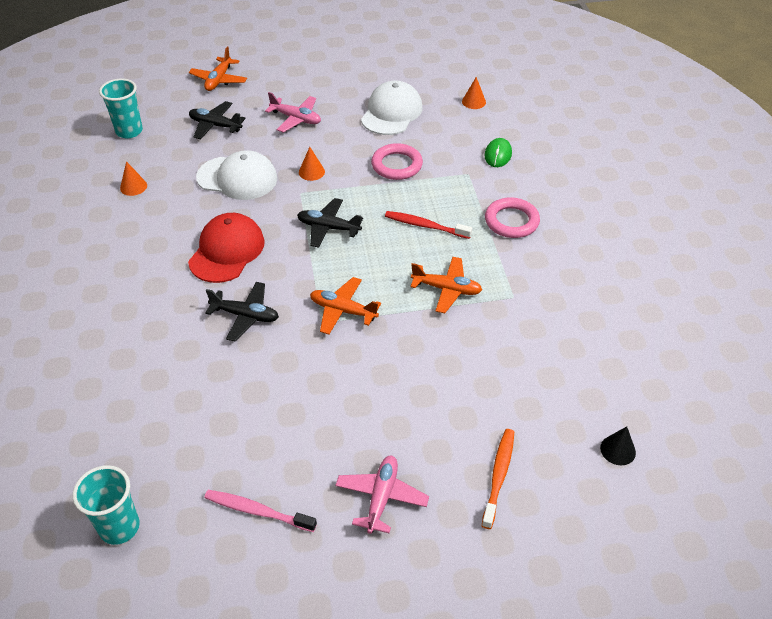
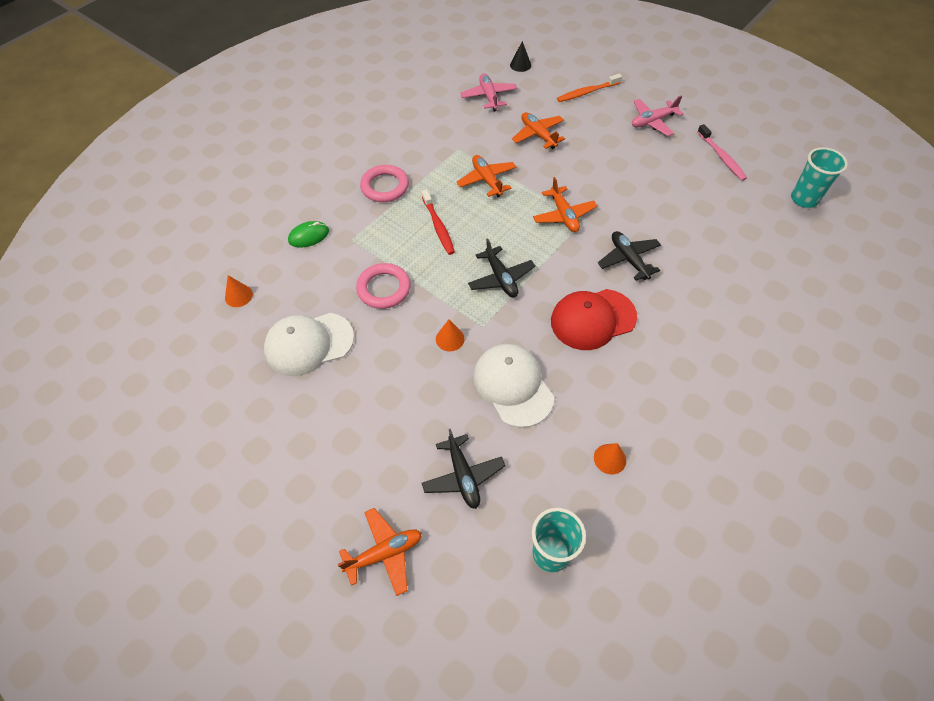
camera: 130 degrees left, 10 degrees up
pink plane [265,92,321,133] -> pink plane moved to [460,73,517,111]
none -> orange plane [512,112,565,149]

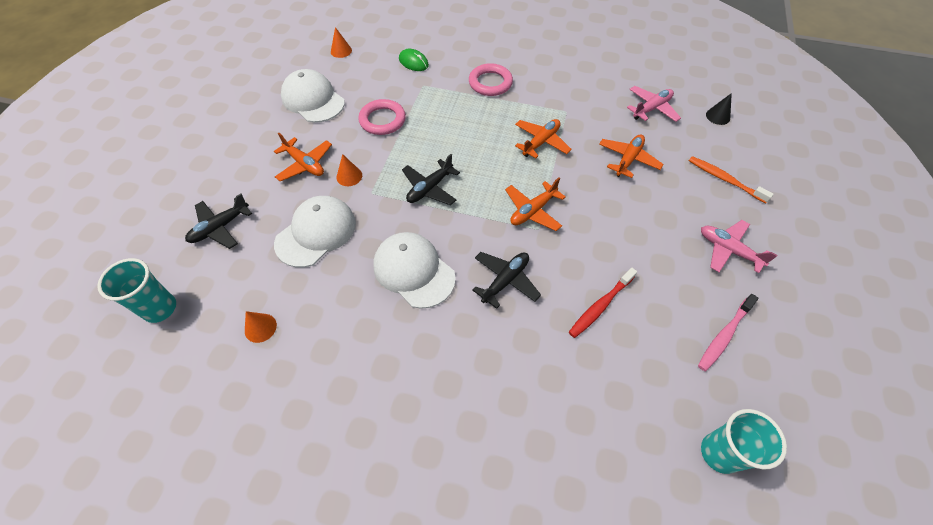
camera: 65 degrees right, 0 degrees up
orange plane [338,508,422,596] -> orange plane moved to [274,133,332,181]
red toothbrush [422,189,455,255] -> red toothbrush moved to [569,267,637,338]
red cap [551,289,637,350] -> white cap [373,232,456,309]

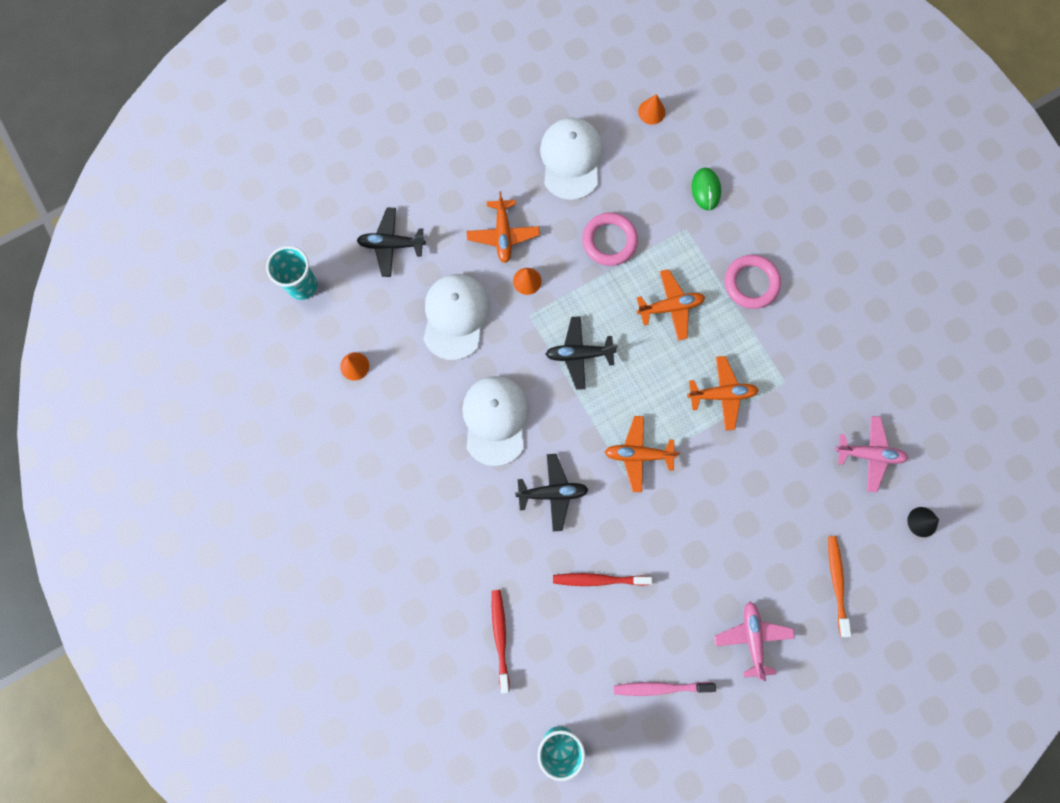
camera: 45 degrees right, 20 degrees up
white cap [274,196,356,268] -> white cap turned 75 degrees counterclockwise [423,274,490,360]
orange plane [599,134,664,178] -> orange plane moved to [637,269,705,341]
none -> red toothbrush [492,590,510,694]

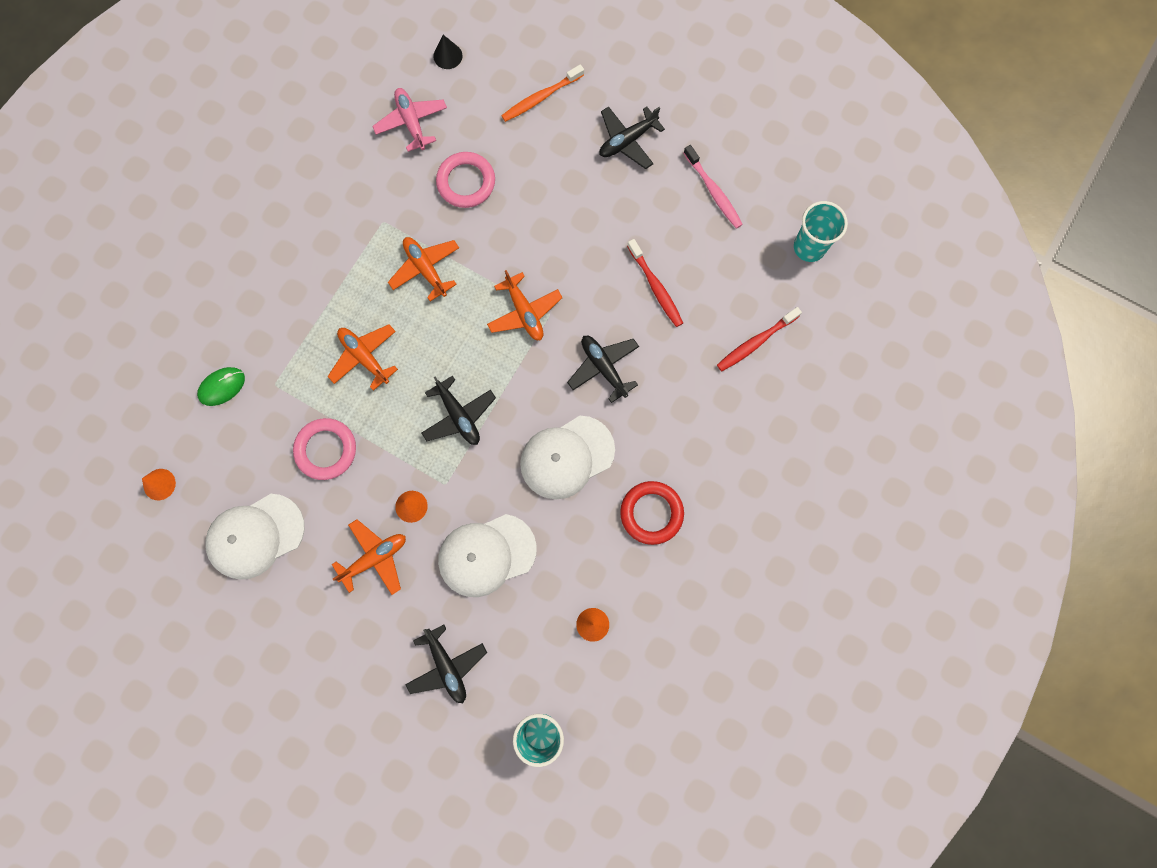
camera: 120 degrees left, 0 degrees up
pink plane [714,602,795,681] -> black plane [599,106,665,169]
pink ring [725,255,781,309] -> pink ring moved to [436,152,495,208]
none -> red ring [620,481,684,545]

